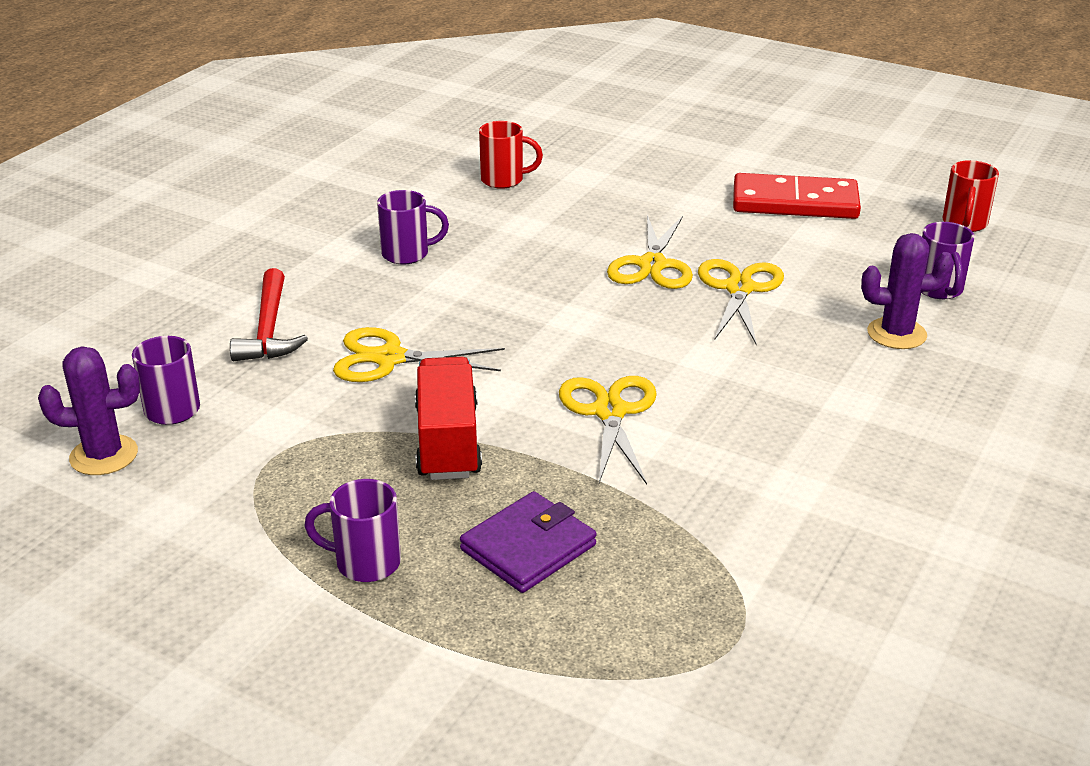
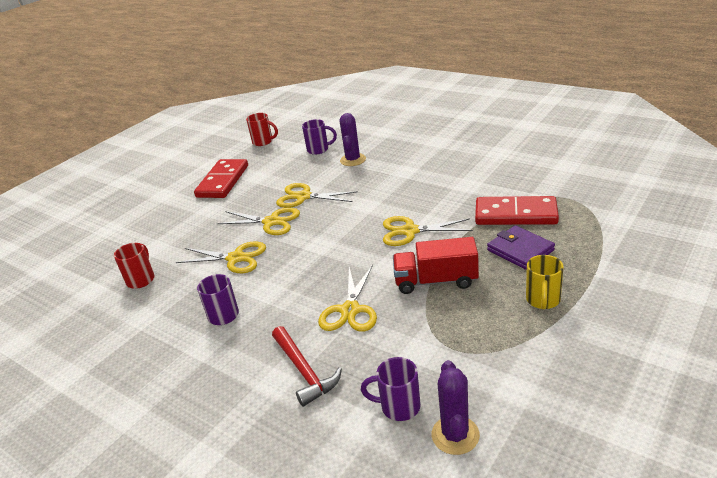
camera: 80 degrees left, 0 degrees up
red hammer [230,268,308,361] -> red hammer turned 60 degrees clockwise [272,326,342,407]
purple mug [304,479,401,582] -> yellow mug [526,255,564,310]
none -> yellow scissors [176,242,266,273]
none -> red domino [475,196,559,225]

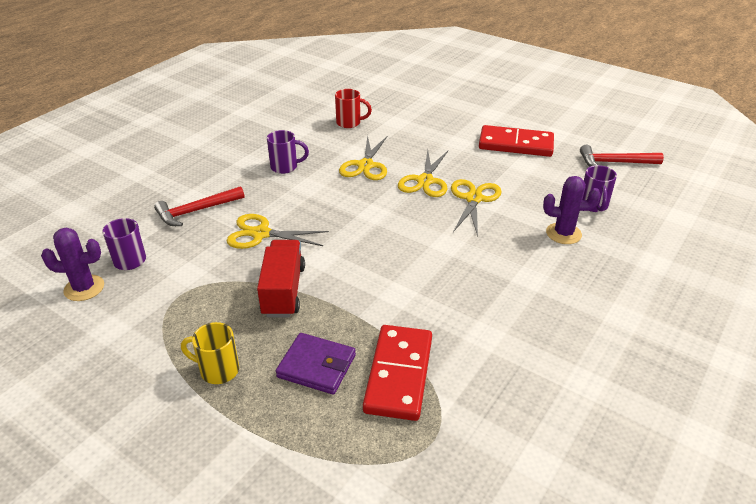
camera: 85 degrees right, 5 degrees up
red mug [246,113,278,146] -> red hammer [580,145,664,167]
yellow scissors [383,216,473,246] -> none
purple wallet [487,225,555,270] -> purple wallet turned 60 degrees clockwise [276,333,356,395]

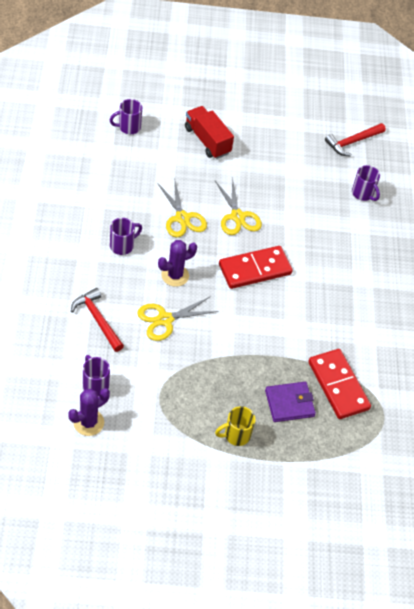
camera: 40 degrees left, 15 degrees up
red hammer [154,186,244,226] -> red hammer turned 120 degrees clockwise [71,288,124,352]
red truck [257,240,305,317] -> red truck moved to [185,106,234,159]
red mug [335,89,372,128] -> none
yellow scissors [451,179,502,237] -> none
red domino [479,125,554,157] -> red domino moved to [219,246,293,289]
purple cactus [543,176,601,244] -> purple cactus moved to [158,240,197,287]
none -> purple mug [110,99,142,134]

